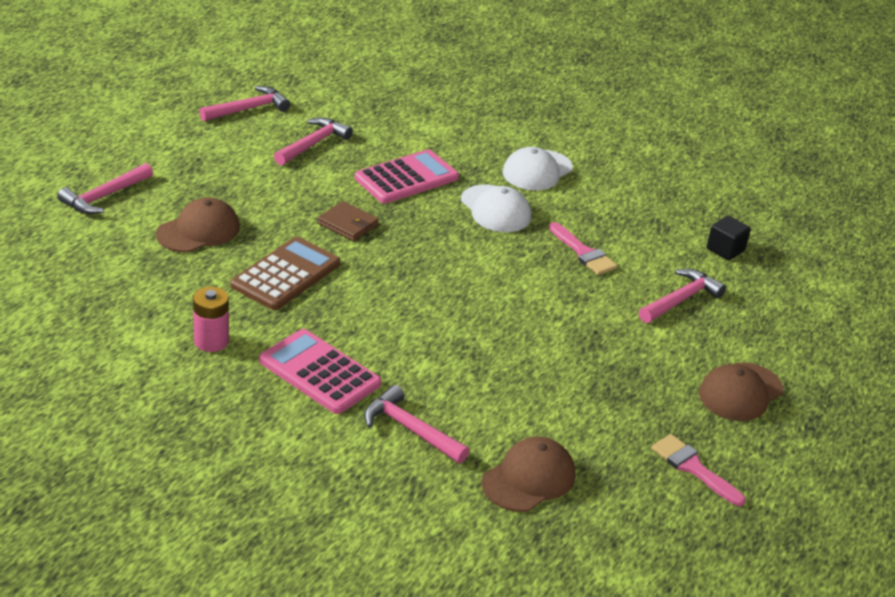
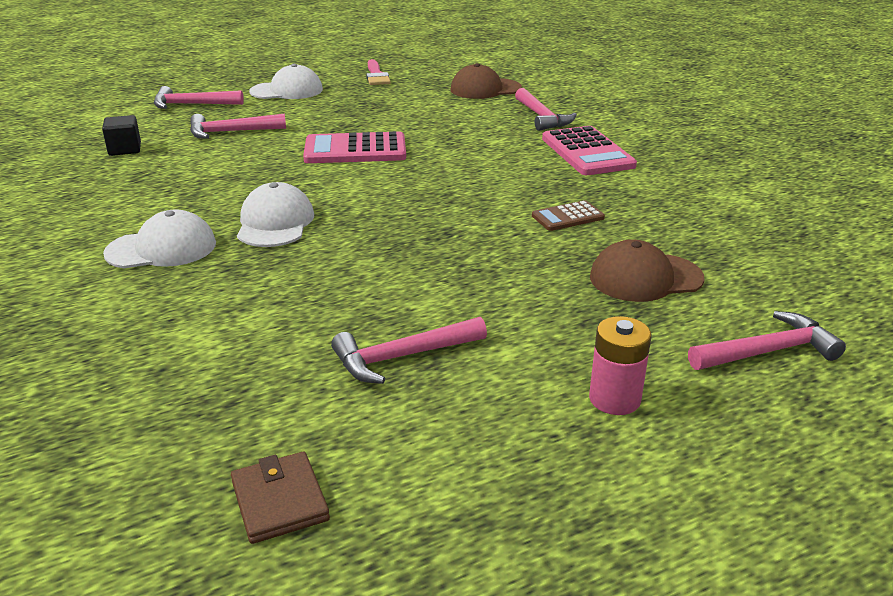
camera: 145 degrees left, 5 degrees down
pink battery [193,287,229,352] -> pink battery moved to [589,316,652,415]
pink hammer [199,86,290,121] -> pink hammer moved to [154,86,244,109]
brown calculator [230,237,340,310] -> brown calculator [532,200,605,231], size x0.55
brown wallet [318,201,379,241] -> brown wallet moved to [231,452,330,544]
pink calculator [355,149,459,203] -> pink calculator moved to [303,131,406,163]
pink brush [549,222,617,275] -> none
brown cap [699,363,783,421] -> white cap [249,64,323,99]

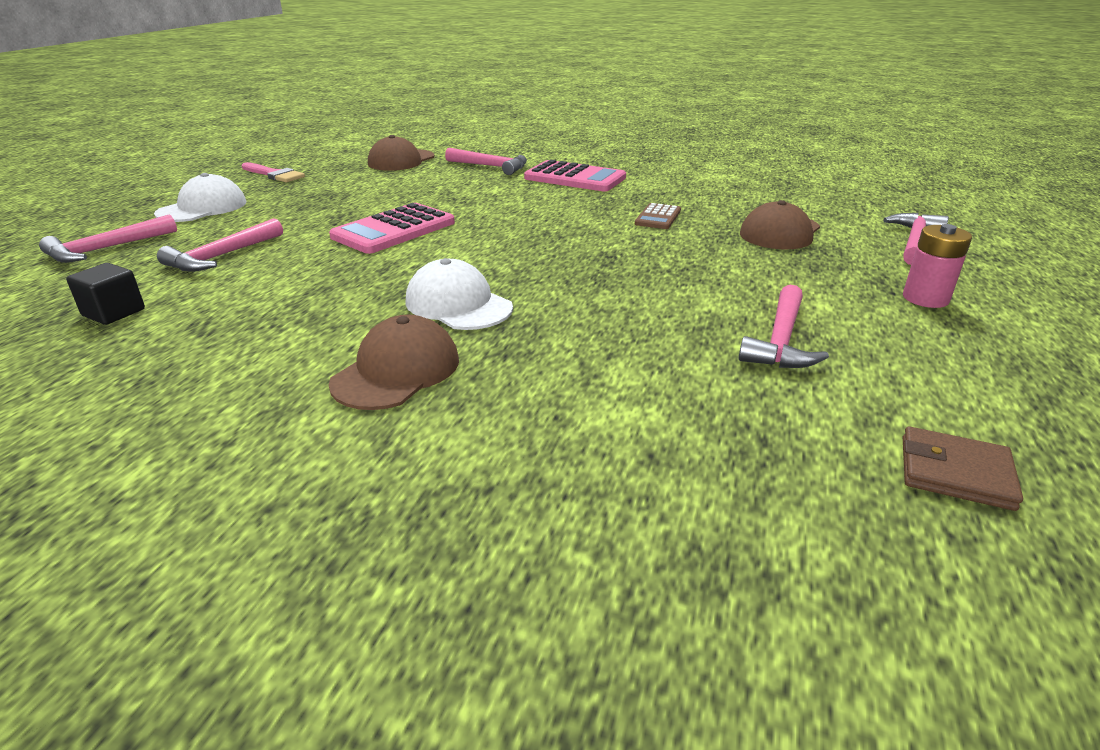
camera: 45 degrees left, 0 degrees up
white cap [103,209,216,268] -> brown cap [329,315,459,410]

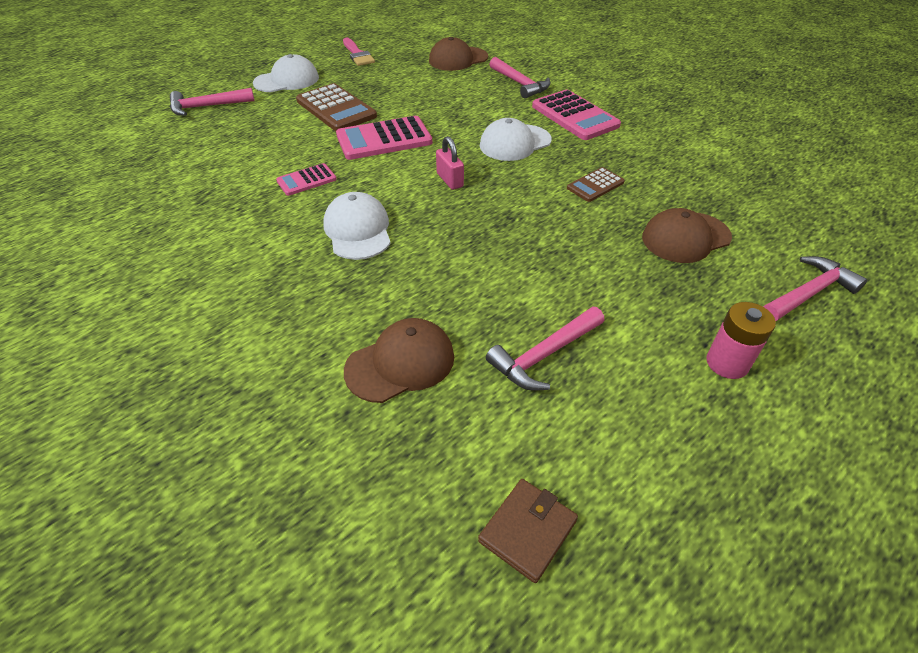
camera: 30 degrees right, 15 degrees up
black cube [66,263,145,325] -> none
pink hammer [157,218,283,272] -> none
brown cap [329,315,459,410] -> brown cap moved to [344,318,454,403]
brown wallet [903,426,1023,511] -> brown wallet turned 75 degrees clockwise [478,479,578,583]
none -> pink calculator [276,163,337,196]
none -> brown calculator [296,83,377,131]
none -> pink padlock [436,136,464,190]
none -> white cap [480,118,552,161]

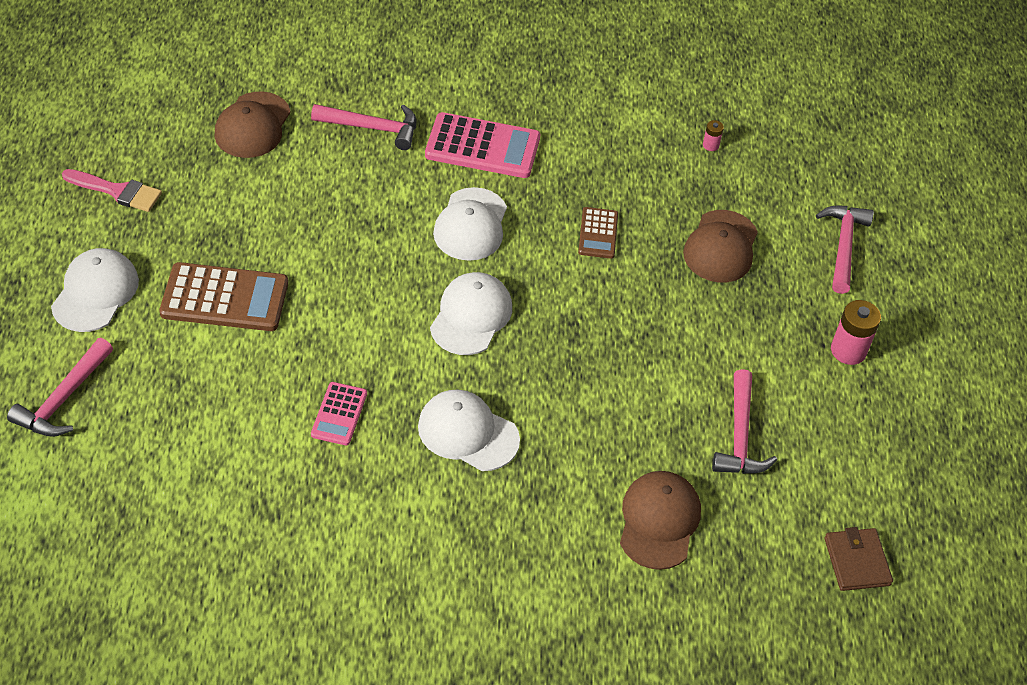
camera: 50 degrees left, 5 degrees up
pink calculator [336,116,432,160] -> none
pink padlock [436,136,464,190] -> white cap [430,272,512,355]
none -> pink battery [703,120,724,151]

